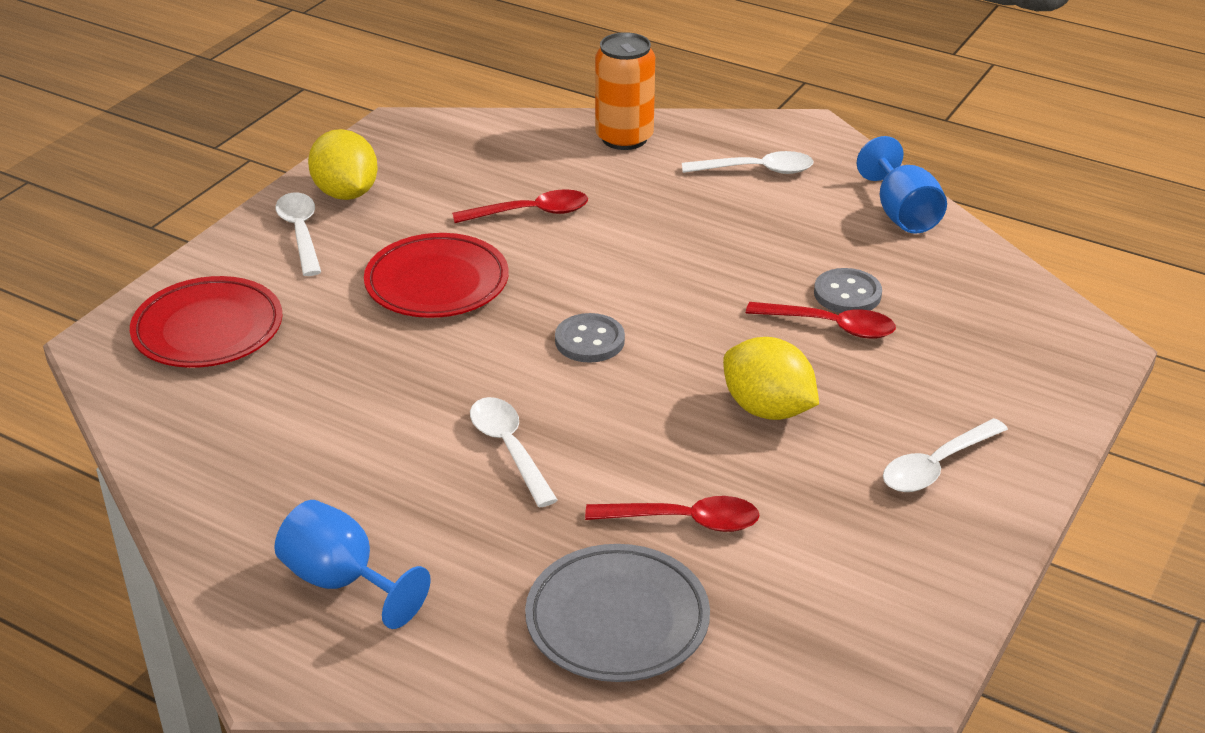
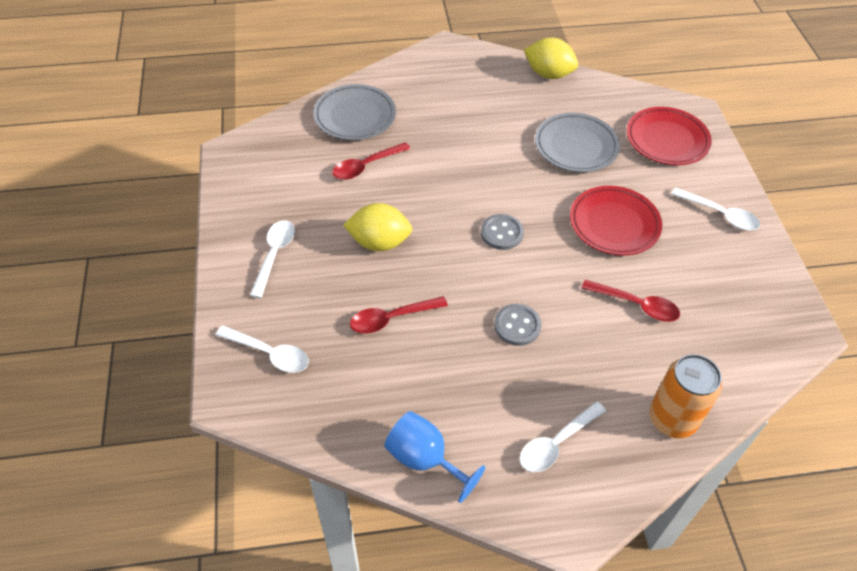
camera: 140 degrees right, 15 degrees up
blue goblet [274,500,430,629] -> none
yellow lemon [308,129,378,200] -> yellow lemon moved to [524,37,578,79]
red spoon [452,189,588,223] -> red spoon turned 105 degrees counterclockwise [581,279,680,322]
white spoon [470,397,558,507] -> white spoon moved to [216,325,309,373]
grey button [814,268,882,313] -> grey button moved to [494,304,541,346]
none -> grey plate [535,113,620,172]

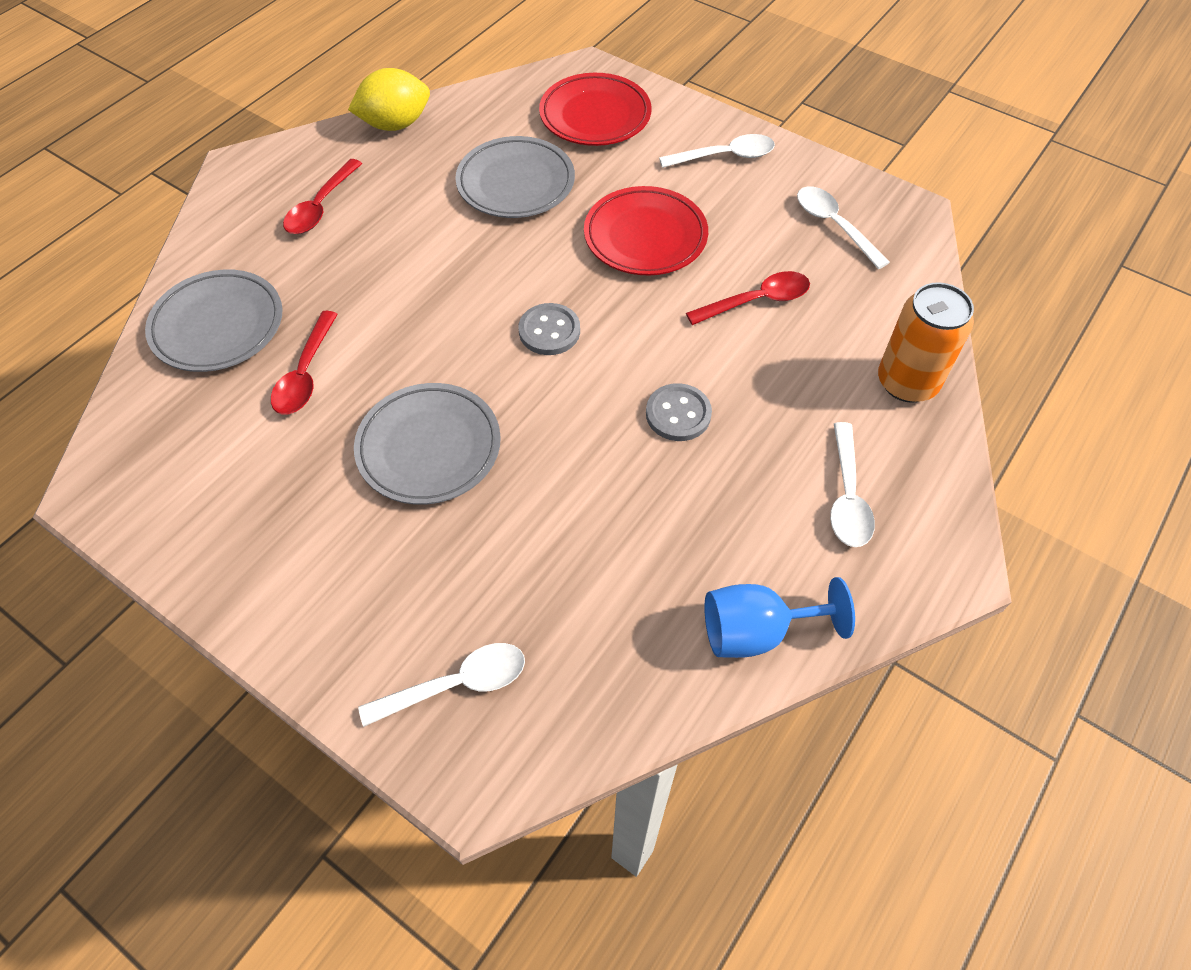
camera: 45 degrees left, 5 degrees up
white spoon [250,220,295,298] -> white spoon moved to [797,186,890,269]
yellow lemon [343,203,412,251] -> grey plate [354,383,501,505]
red spoon [350,296,448,334] -> red spoon moved to [283,159,362,234]

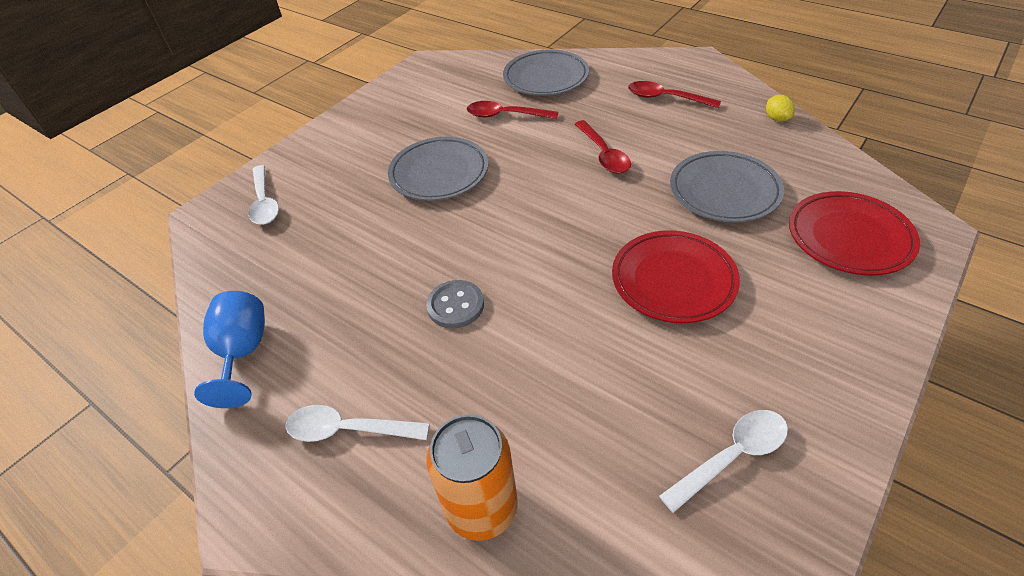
camera: 95 degrees right, 10 degrees down
yellow lemon [348,68,430,131] -> yellow lemon [766,95,795,122], size x0.51
grey button [519,303,580,355] -> none
white spoon [659,134,775,168] -> none
red spoon [686,271,810,325] -> red spoon moved to [575,120,631,174]

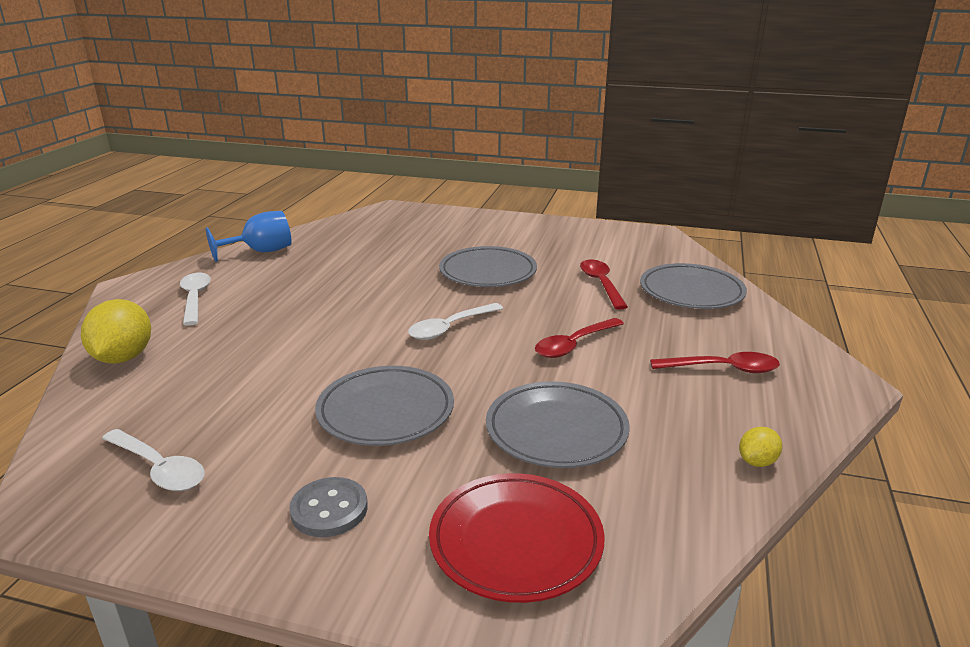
camera: 65 degrees right, 20 degrees down
white spoon [248,165,279,225] -> white spoon moved to [408,303,503,340]
grey button [426,280,484,328] -> grey button moved to [289,477,368,537]
orange can [427,414,518,541] -> yellow lemon [81,299,151,364]
red plate [612,230,740,323] -> grey plate [315,366,454,446]
red spoon [628,81,721,108] -> red spoon turned 90 degrees clockwise [650,352,780,373]

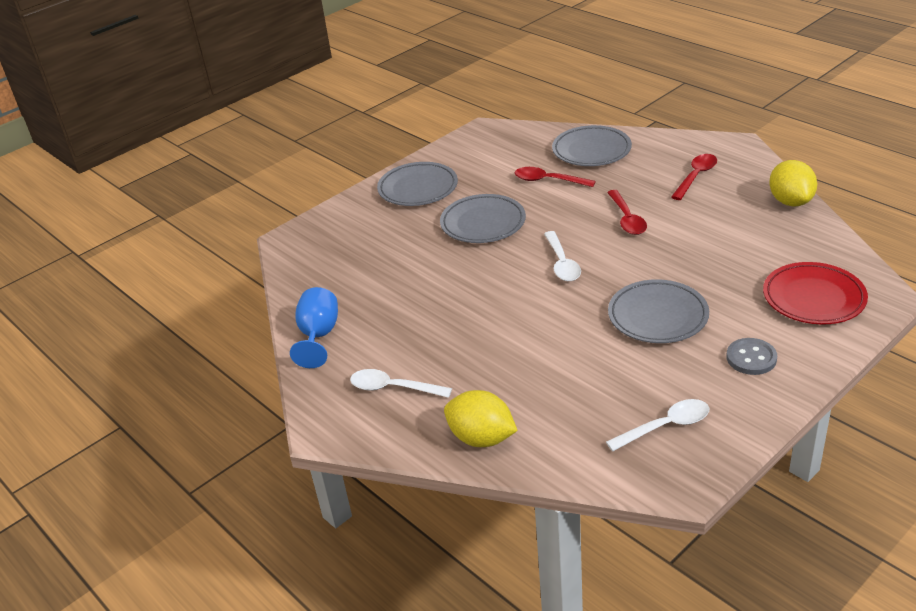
camera: 55 degrees left, 10 degrees up
grey plate [486,381,630,468] -> grey plate moved to [377,162,458,206]
yellow lemon [739,427,782,467] -> yellow lemon [769,160,817,207], size x1.97

